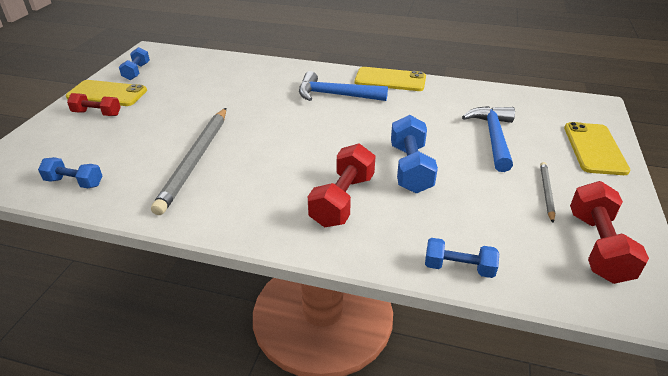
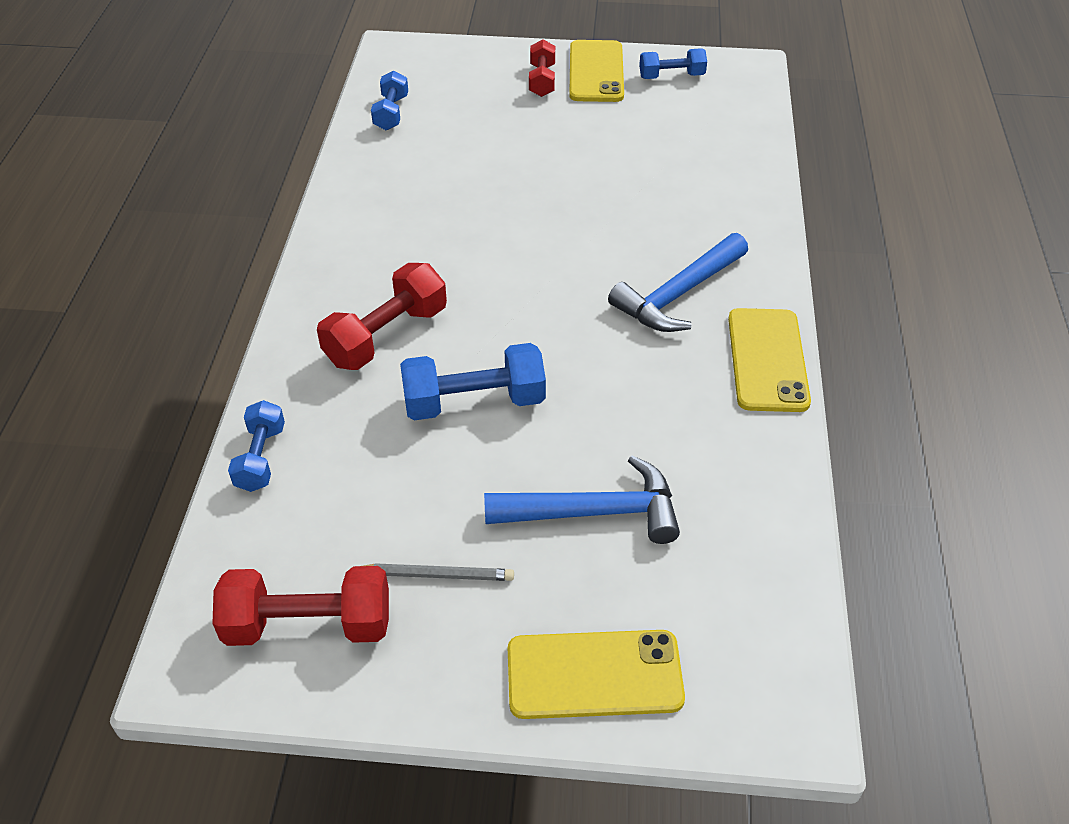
camera: 80 degrees right, 10 degrees up
grey pencil [151,108,226,215] -> none
blue hammer [299,71,388,101] -> blue hammer turned 135 degrees counterclockwise [608,233,748,332]
red dumbbell [308,144,375,228] -> red dumbbell turned 60 degrees counterclockwise [317,263,447,370]

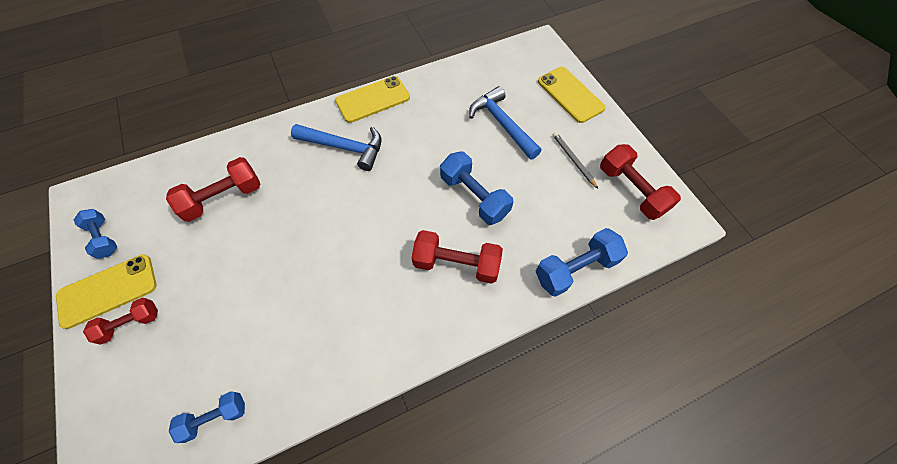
camera: 120 degrees left, 15 degrees up
blue dumbbell [228,400,285,492] -> blue dumbbell [536,228,628,297], size x1.60
none -> red dumbbell [166,157,261,222]

